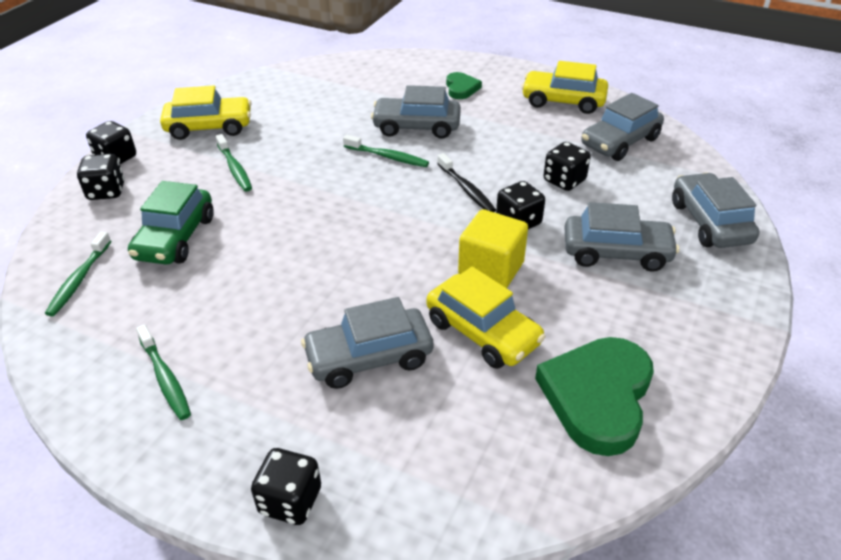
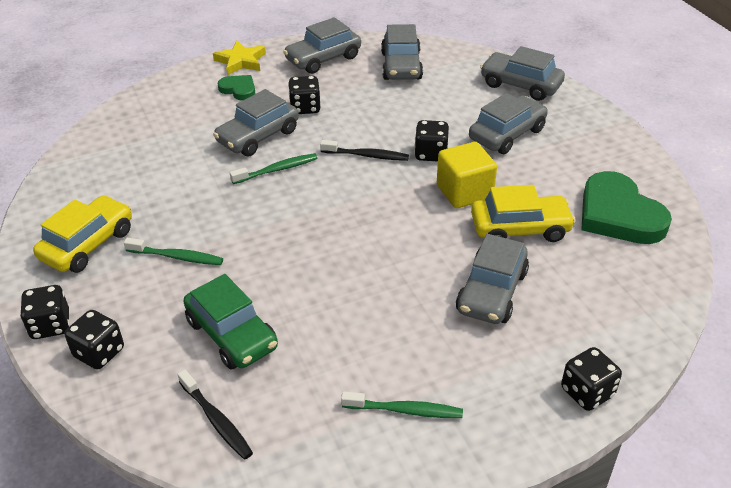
camera: 50 degrees left, 0 degrees up
green toothbrush [45,232,111,316] -> black toothbrush [178,370,253,459]
yellow car [521,61,608,114] -> grey car [283,17,361,74]
black dice [544,142,591,191] -> black dice moved to [288,76,321,114]
none -> yellow star [213,41,266,75]

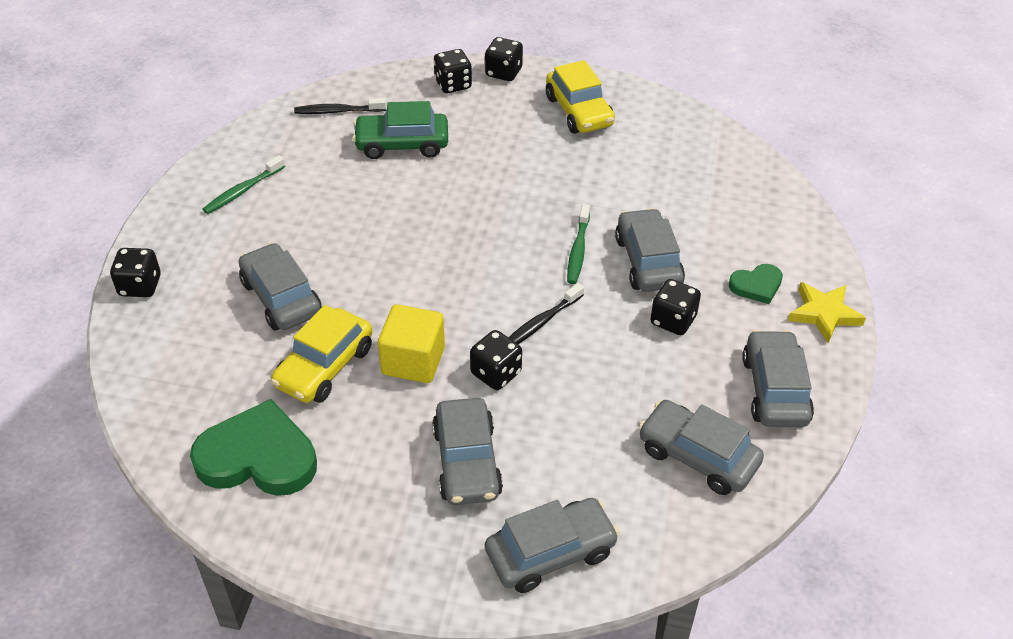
camera: 125 degrees right, 5 degrees up
green toothbrush [124,238,223,265] -> none

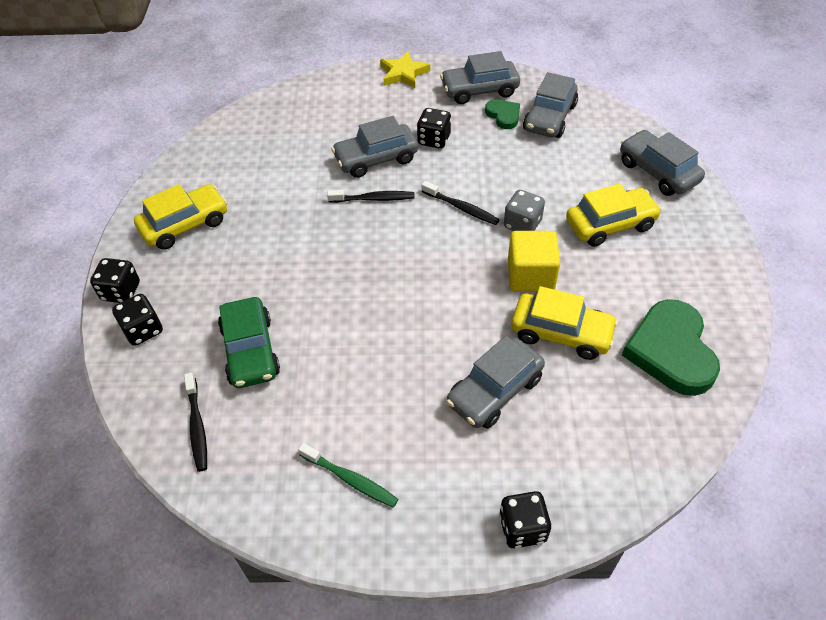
camera: 100 degrees left, 5 degrees up
grey car [432,398,503,505] -> yellow car [566,184,662,247]
black dice [470,330,522,390] -> grey dice [504,190,545,231]
green toothbrush [567,204,590,284] -> black toothbrush [327,190,415,203]
green heart [729,264,783,304] -> green heart moved to [485,99,520,129]

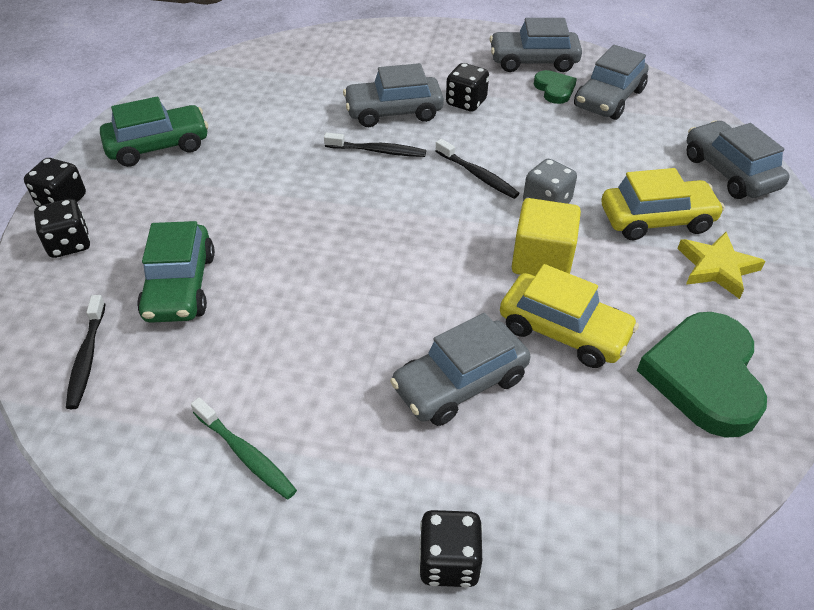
camera: 10 degrees right, 5 degrees down
yellow car [134,184,227,250] -> green car [100,97,208,167]
yellow star [380,51,430,88] -> yellow star moved to [677,232,765,299]

